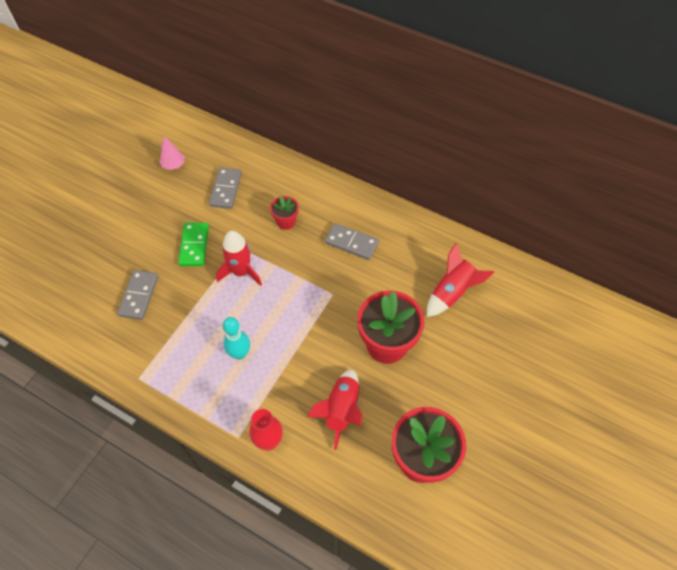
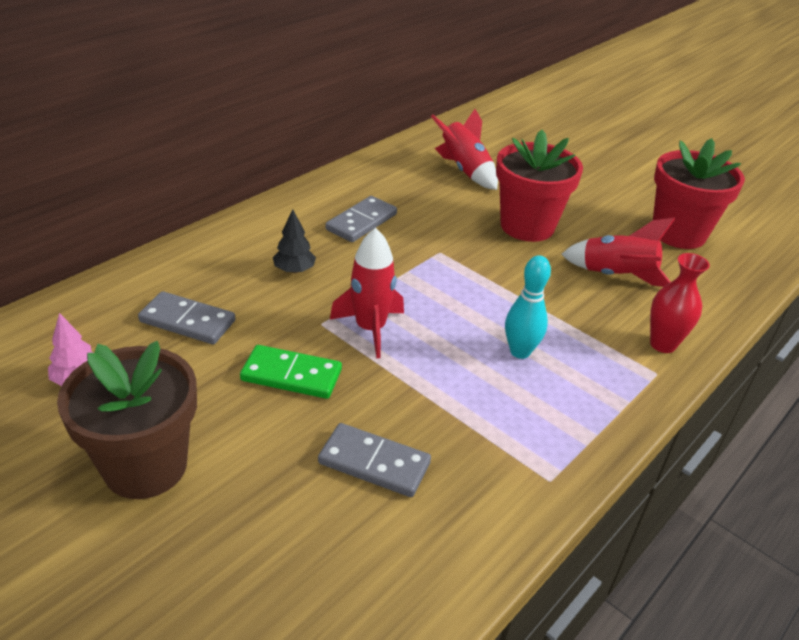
camera: 80 degrees left, 20 degrees down
red flower pot [270,196,299,230] -> black tree [273,209,316,273]
none -> brown flower pot [57,341,197,499]

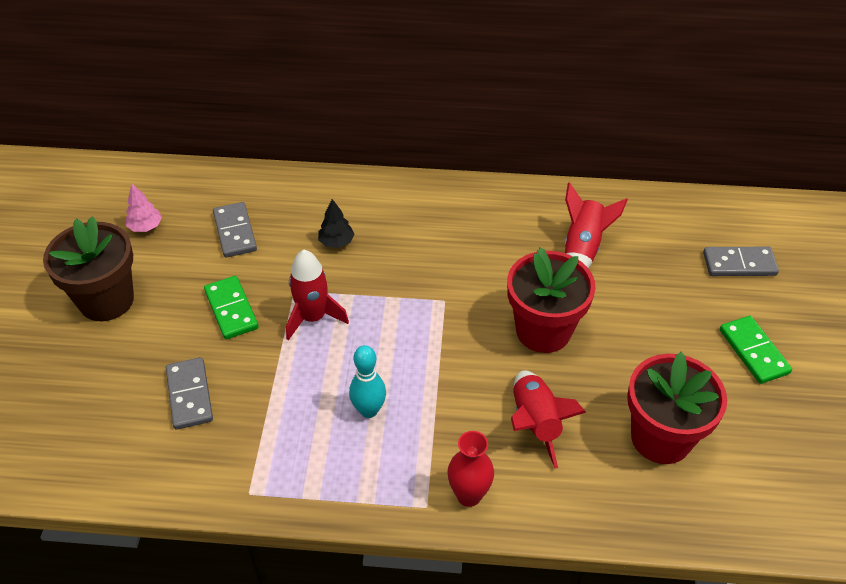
camera: 55 degrees right, 10 degrees up
grey domino [326,196,397,242] -> grey domino moved to [703,247,779,276]
none -> green domino [720,316,792,384]

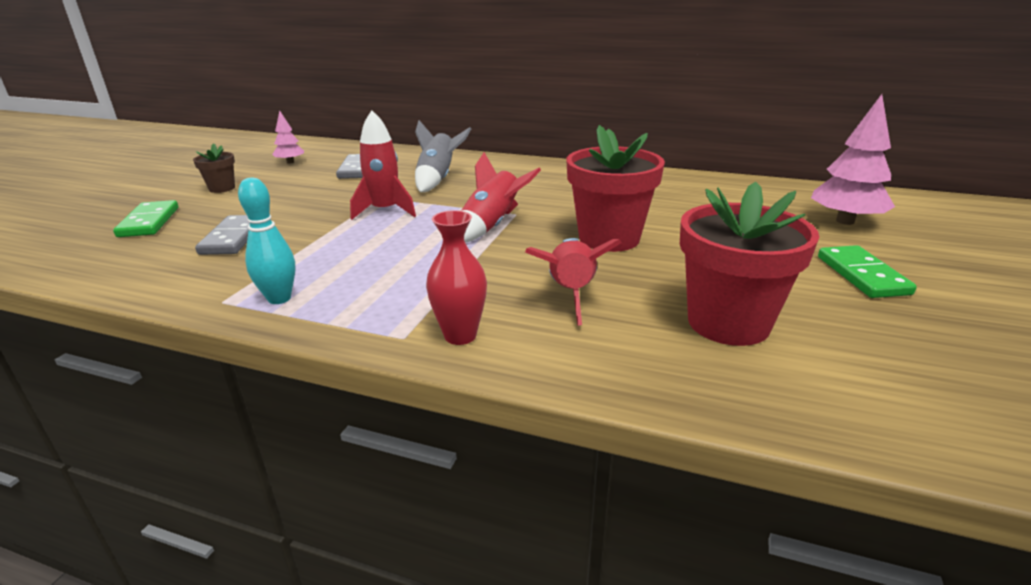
camera: 15 degrees right, 20 degrees down
brown flower pot [43,216,134,321] -> brown flower pot [193,143,235,193], size x0.50
green domino [204,276,259,339] -> green domino moved to [113,200,178,237]
black tree [318,199,354,248] -> grey rocket [415,120,471,192]
turquoise bowling pin [349,345,386,418] -> turquoise bowling pin moved to [238,178,295,304]
red rocket [565,182,628,268] -> red rocket moved to [461,152,541,243]
grey domino [703,247,779,276] -> pink tree [811,94,895,225]

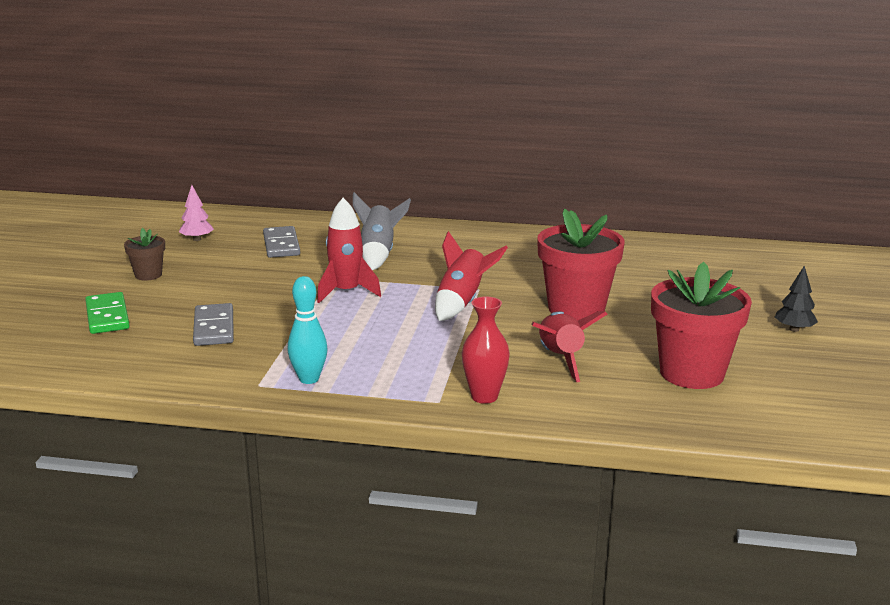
camera: 10 degrees left, 5 degrees down
pink tree [811,94,895,225] -> none
green domino [818,245,917,298] -> black tree [775,266,818,332]

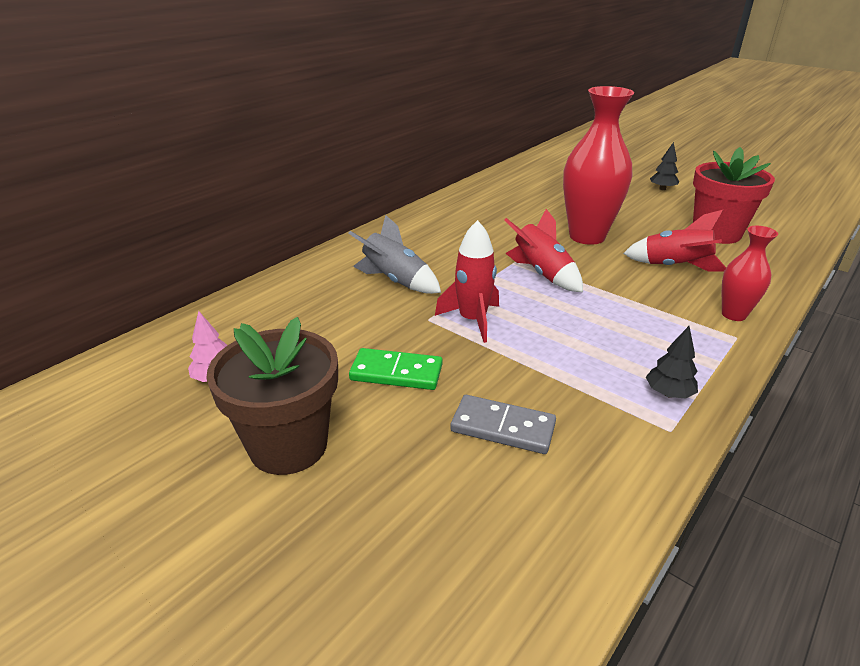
camera: 60 degrees left, 10 degrees up
green domino [85,292,130,334] -> green domino moved to [349,348,443,390]
brown flower pot [124,228,165,281] -> brown flower pot [206,317,338,475], size x2.00
grey domino [263,226,300,258] -> none
turquoise bowling pin [288,276,328,384] -> black tree [646,326,698,399]
red flower pot [537,208,625,321] -> red vase [563,86,634,245]

